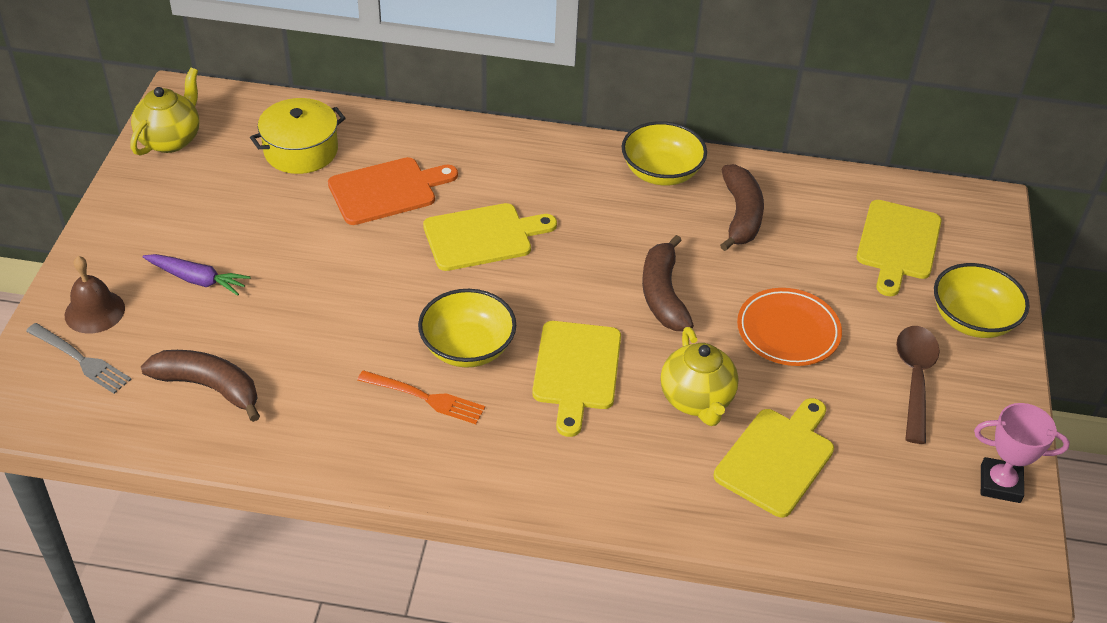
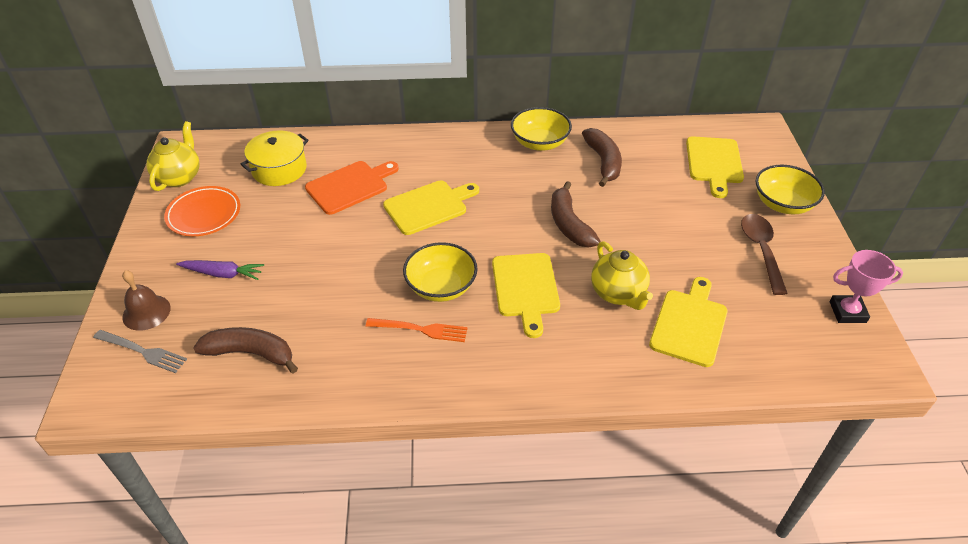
camera: 10 degrees left, 0 degrees up
orange plate [737,288,842,366] -> orange plate moved to [164,186,240,236]

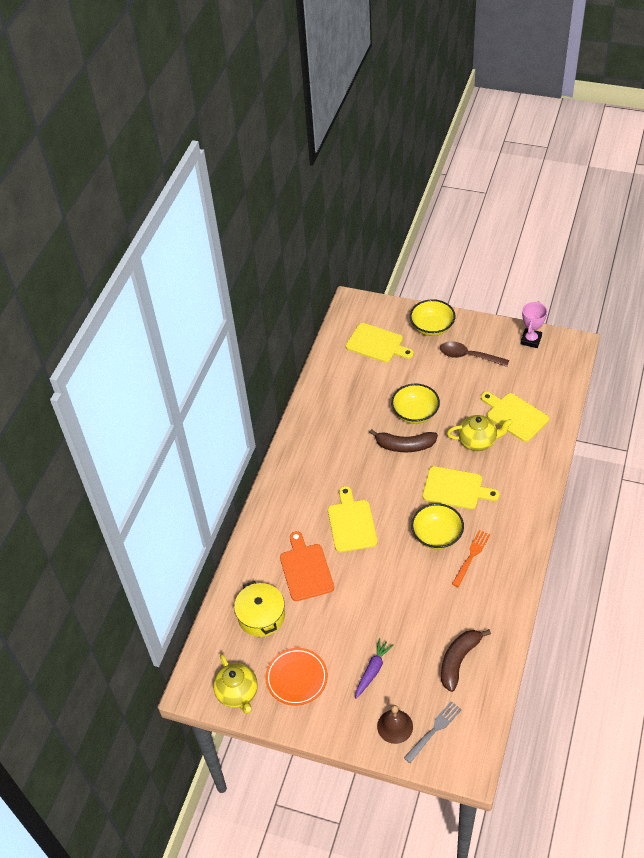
camera: 65 degrees left, 5 degrees up
yellow teapot [146,121,200,191] -> yellow teapot turned 150 degrees counterclockwise [213,654,258,714]
yellow bowl [511,107,572,151] -> yellow bowl moved to [391,384,440,424]
brown banana [582,128,622,187] -> none

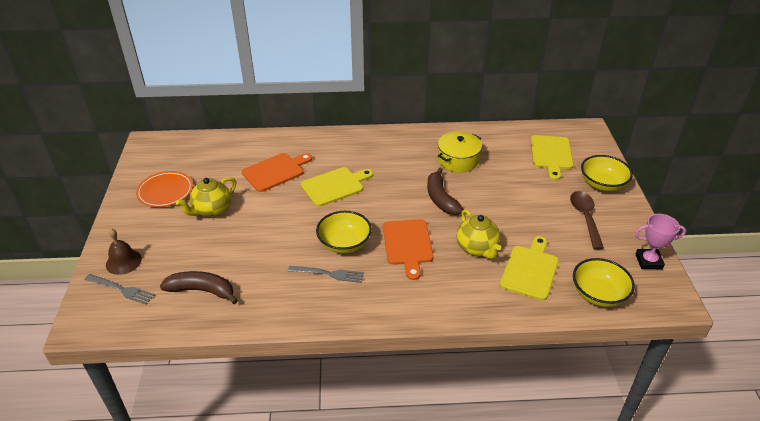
camera: 65 degrees right, 10 degrees down
yellow teapot [213,654,258,714] -> yellow teapot moved to [176,177,236,217]
yellow pot [234,581,285,637] -> yellow pot moved to [438,131,482,173]
purple carrot [355,638,394,699] -> none
yellow bowl [391,384,440,424] -> yellow bowl moved to [573,258,635,307]
yellow cutting board [423,466,500,509] -> orange cutting board [383,219,434,280]
orange fork [452,530,490,587] -> grey fork [288,266,364,283]

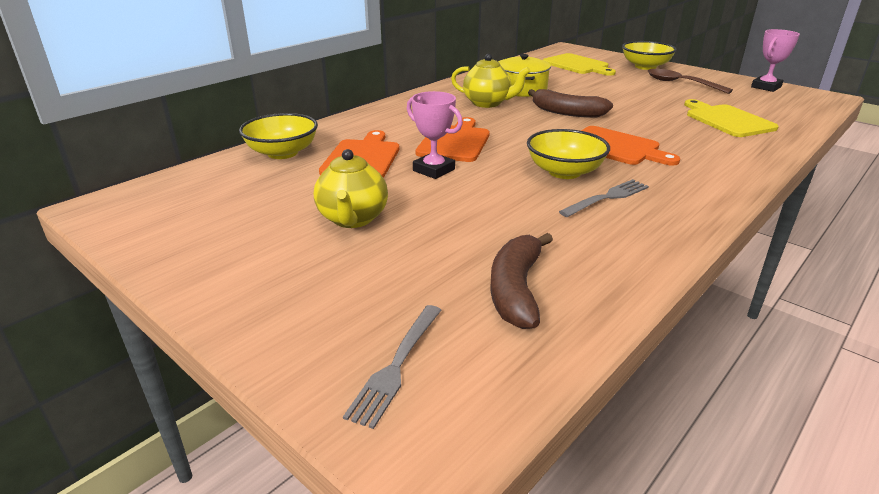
camera: 45 degrees left, 10 degrees down
grey fork [84,274,155,305] -> grey fork turned 135 degrees clockwise [343,305,441,429]
brown bell [106,228,142,275] -> none
orange plate [136,171,193,207] -> none
brown banana [160,271,238,304] -> brown banana turned 45 degrees counterclockwise [490,233,553,329]
yellow cutting board [301,167,373,207] -> orange cutting board [416,117,490,162]
yellow teapot [457,209,501,259] -> yellow teapot moved to [451,54,531,108]
yellow bowl [573,258,635,307] -> yellow bowl moved to [239,113,318,159]
none -> pink trophy [407,91,463,179]

